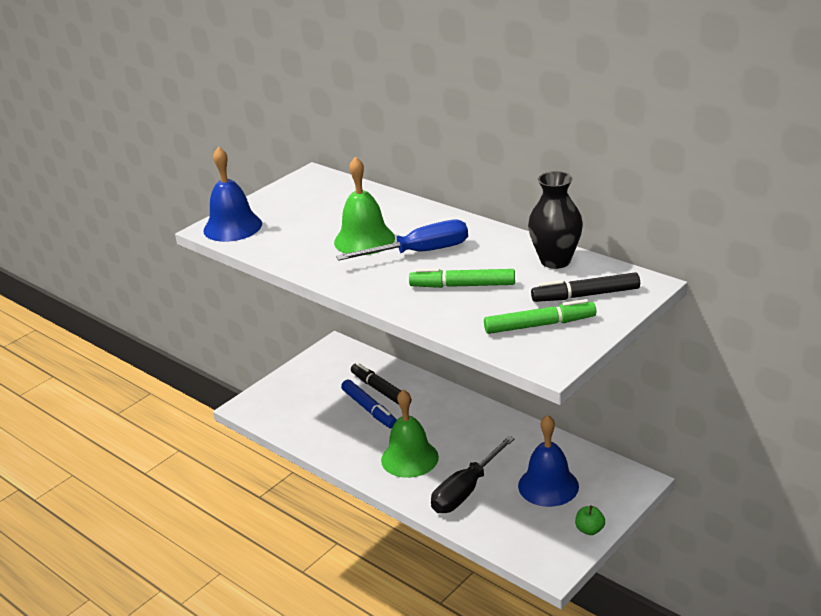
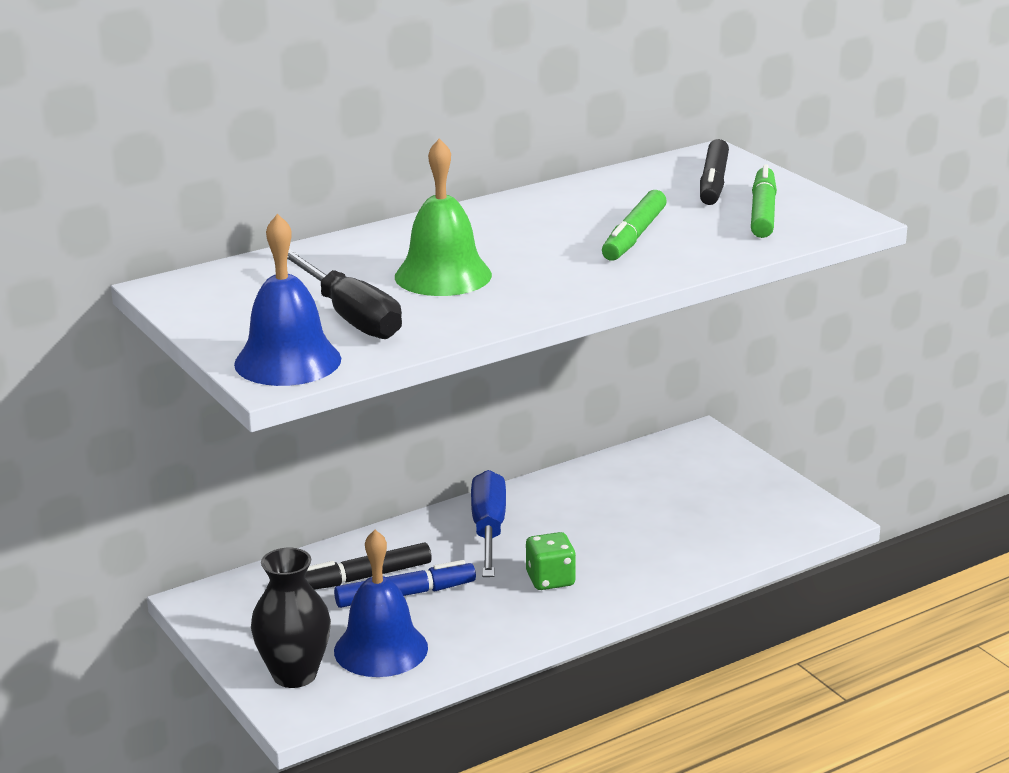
camera: 75 degrees left, 5 degrees down
blue screwdriver [336,220,468,261] -> blue screwdriver moved to [471,470,506,577]
green bell [381,390,439,478] -> green dice [526,532,576,590]
black screwdriver [431,436,515,513] -> black screwdriver moved to [287,249,402,339]
blue bell [518,415,579,507] -> blue bell moved to [334,530,428,677]
black vase [528,171,583,269] -> black vase moved to [251,548,331,688]
green apple [575,505,605,535] -> none

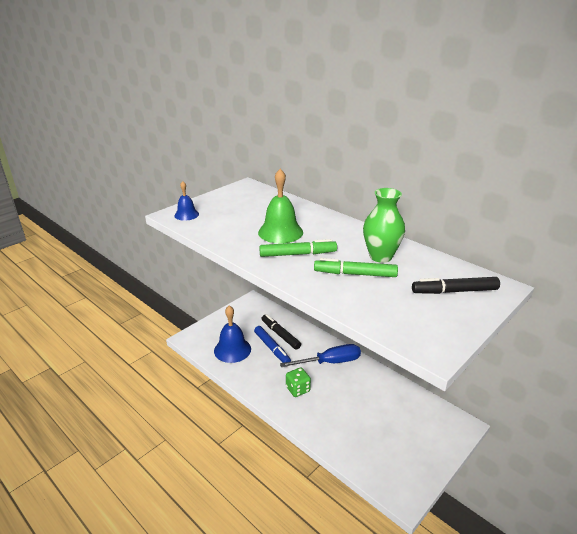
camera: 75 degrees right, 5 degrees up
blue bell [234,214,341,386] -> blue bell [175,181,199,221], size x0.58
black vase [251,548,331,688] -> none
black screwdriver [287,249,402,339] -> none
green marker [751,164,777,238] -> green marker moved to [259,239,337,257]
none -> green vase [363,188,405,263]

